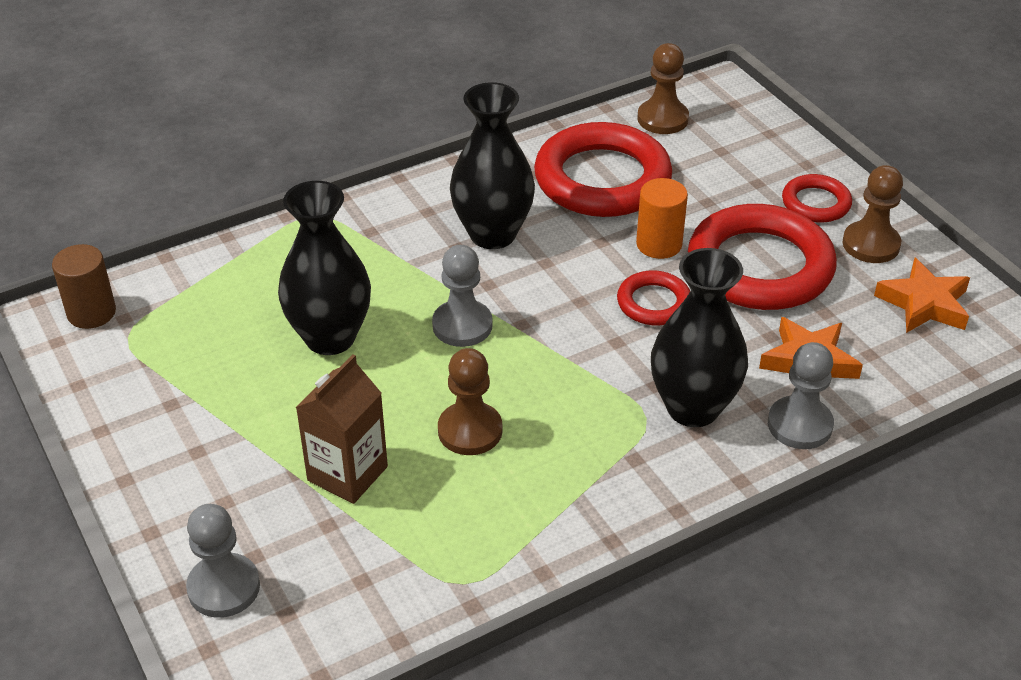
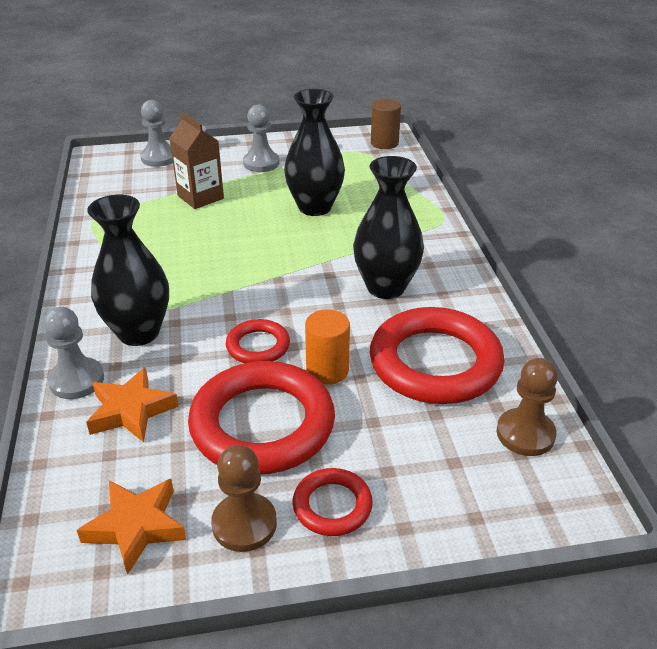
camera: 110 degrees right, 5 degrees down
grey pawn [432,245,493,347] -> grey pawn moved to [243,105,280,172]
brown pawn [438,348,503,455] -> none

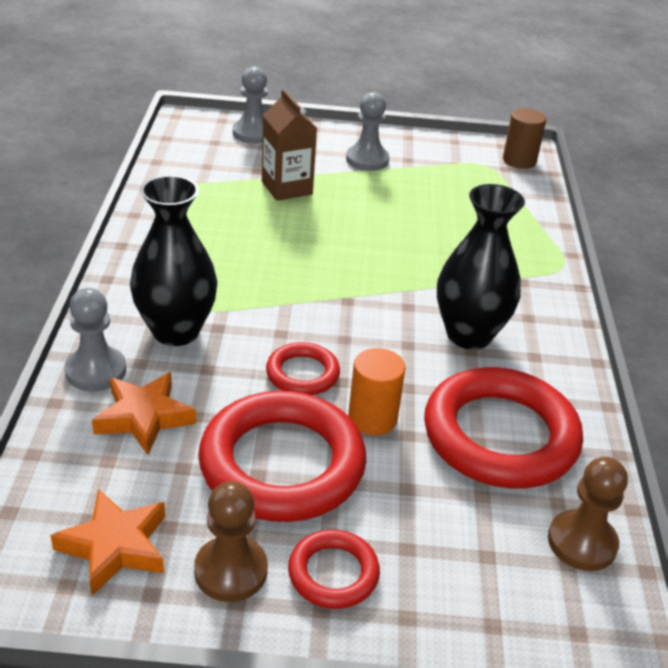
camera: 10 degrees right, 0 degrees up
black vase [284,89,345,216] -> none

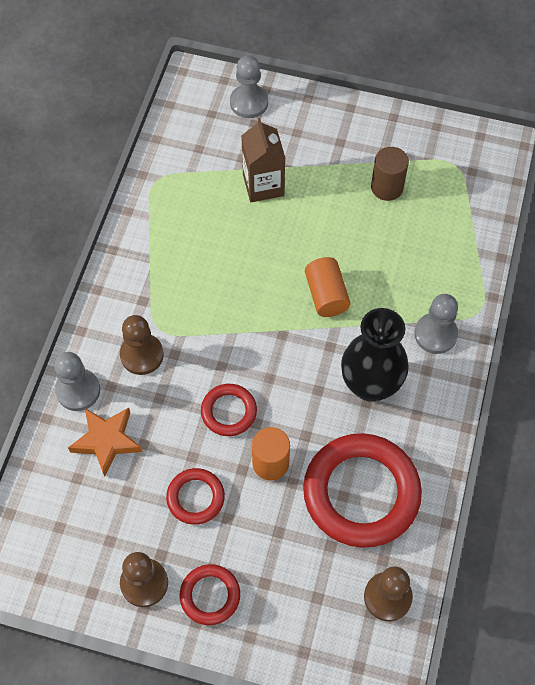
camera: 15 degrees right, 25 degrees up
orange star [50,489,165,595] -> none
black vase [130,175,218,346] -> brown pawn [120,315,164,375]
red ring [198,391,366,522] -> red ring [166,468,225,525], size x0.50
grey pawn [346,92,389,171] -> grey pawn moved to [414,294,458,354]
brown cylinder [503,108,547,169] -> brown cylinder moved to [371,147,409,201]
none -> orange cylinder [305,257,350,317]

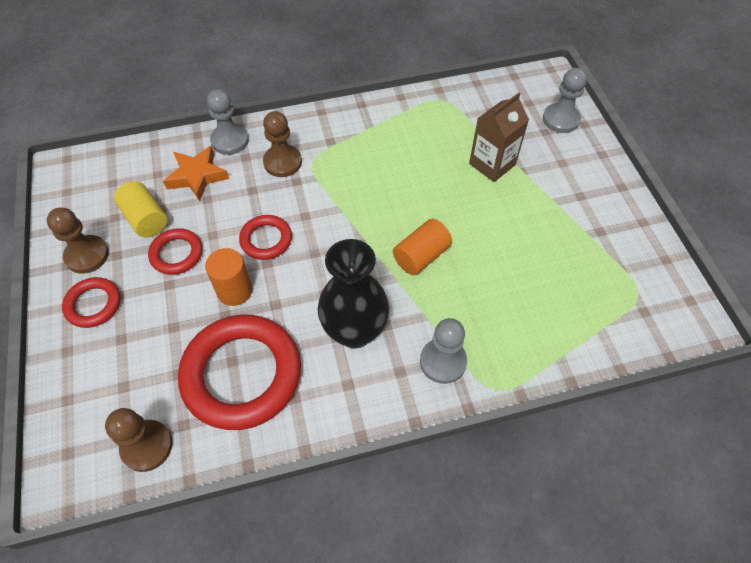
camera: 60 degrees right, 5 degrees down
brown cylinder [371,147,409,201] -> none
none -> yellow cylinder [114,181,168,237]

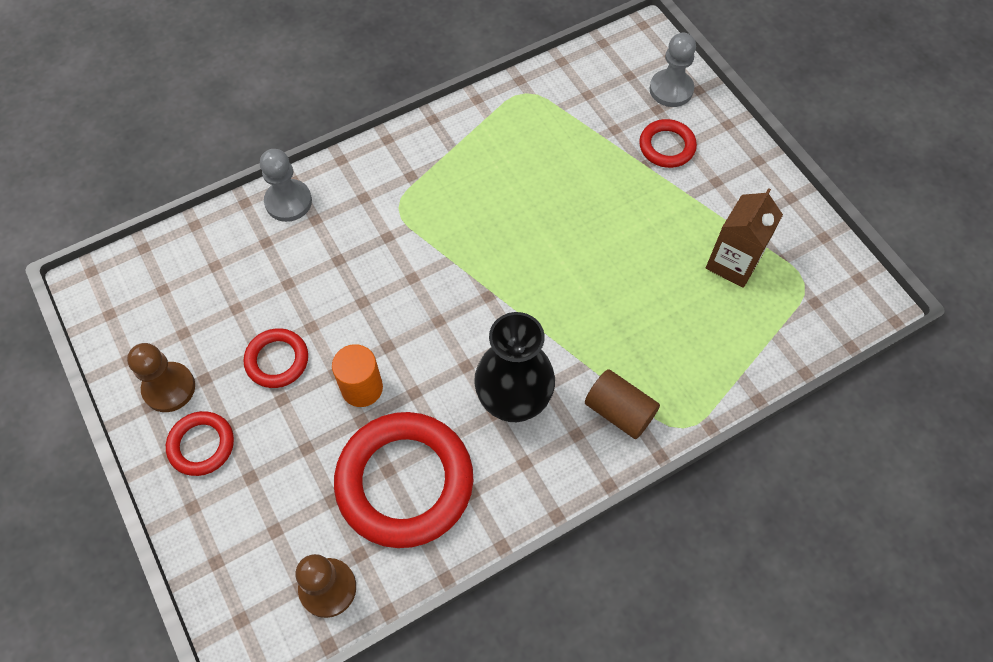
camera: 15 degrees left, 5 degrees up
yellow cylinder [114,181,168,237] -> none
orange star [163,146,229,201] -> none
red ring [239,215,292,260] -> red ring moved to [639,119,697,168]
brown pawn [263,111,302,177] -> none
orange cylinder [393,219,452,275] -> none
grey pawn [420,318,467,384] -> brown cylinder [585,369,660,439]
brown carton [469,93,529,182] -> brown carton moved to [706,188,783,288]

